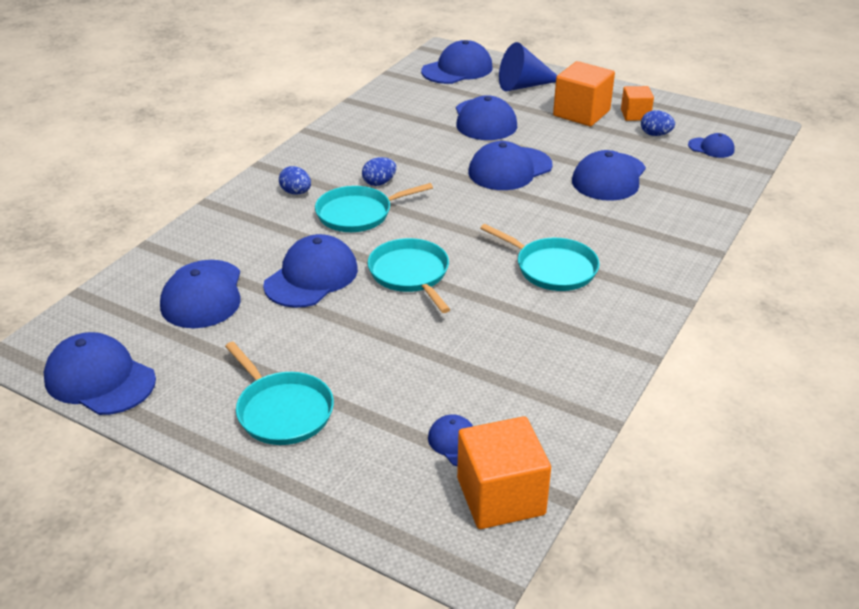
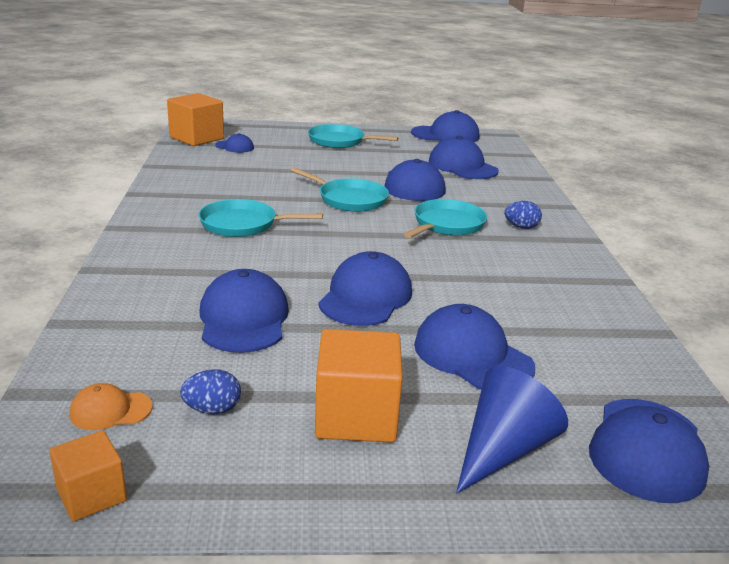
camera: 145 degrees right, 10 degrees down
blue egg [362,157,396,186] -> none
orange cube [621,86,654,121] -> orange cube moved to [49,431,127,522]
blue cap [688,133,735,158] -> orange cap [70,383,153,430]

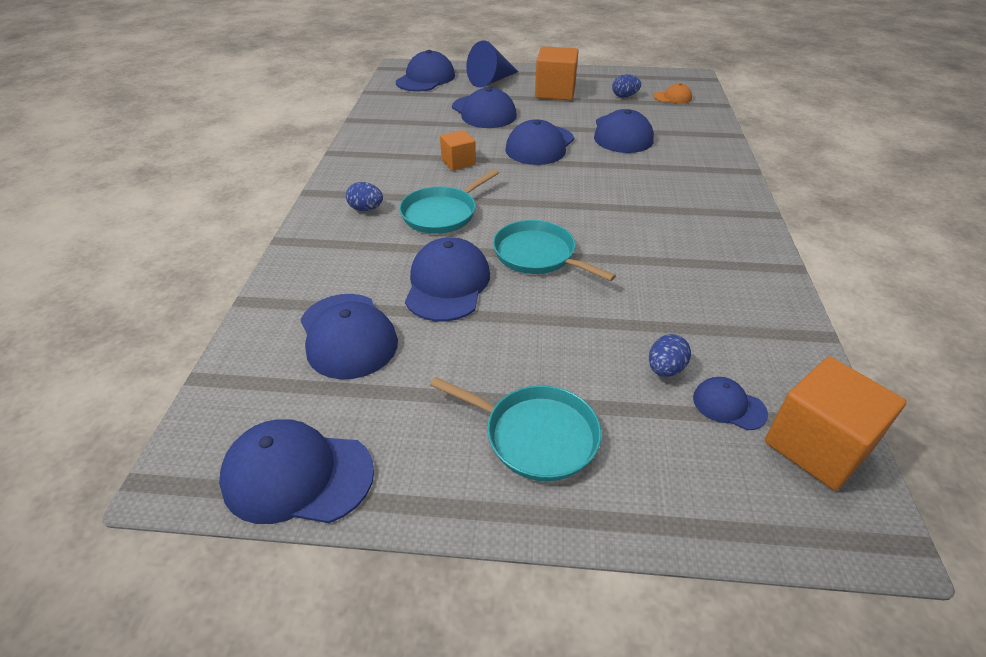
camera: 170 degrees left, 15 degrees up
orange cube [49,431,127,522] -> orange cube moved to [440,130,476,171]
turquoise pan [199,199,323,237] -> none
none -> blue egg [649,334,691,377]

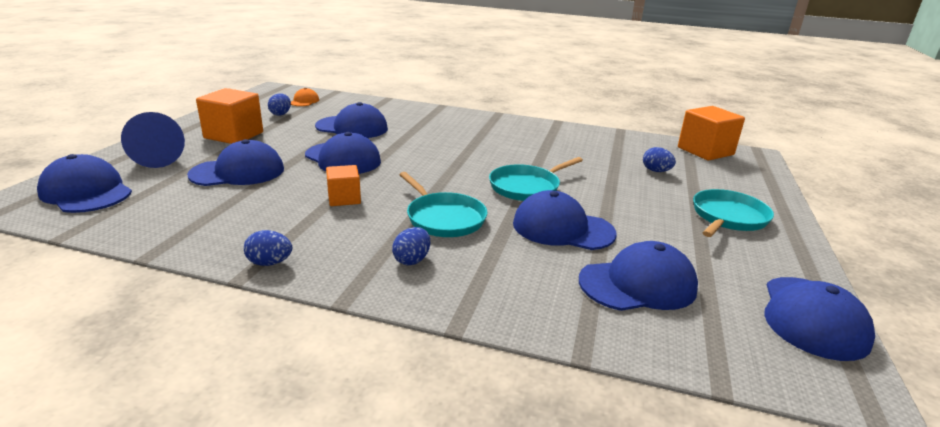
camera: 80 degrees left, 15 degrees down
blue cap [693,377,768,430] -> none
none -> blue egg [244,230,292,266]

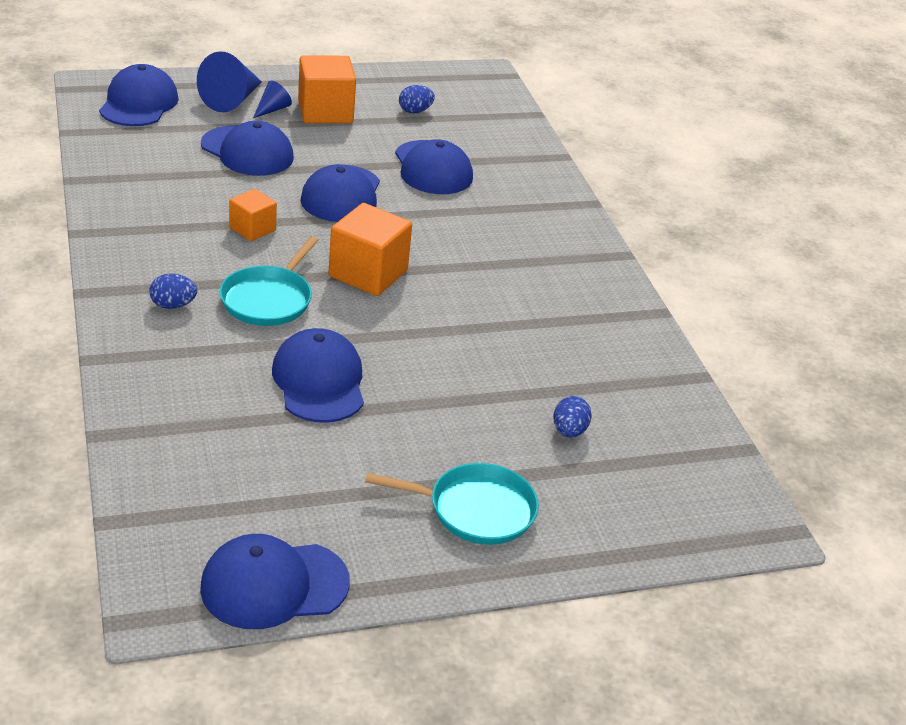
camera: 55 degrees right, 10 degrees up
blue egg [244,230,292,266] -> none
orange cap [291,88,319,106] -> none
turquoise pan [489,157,583,201] -> none
blue cap [579,241,698,311] -> none
orange cube [678,106,745,161] -> orange cube moved to [329,203,412,296]
none -> blue cone [253,81,292,118]

